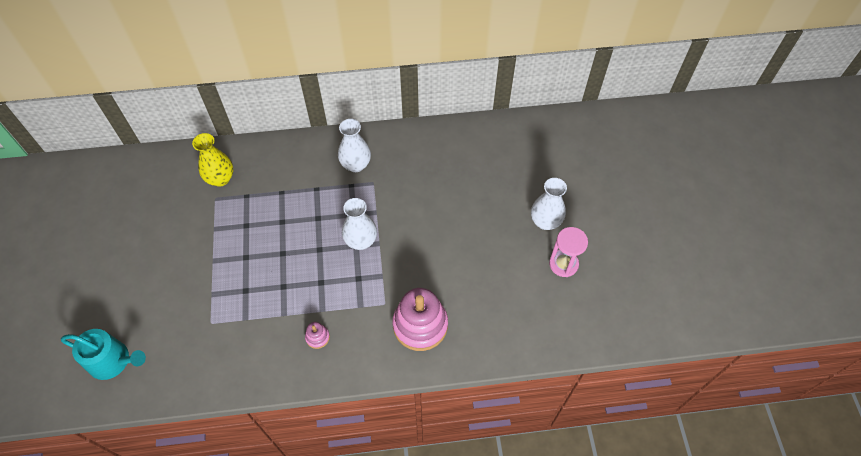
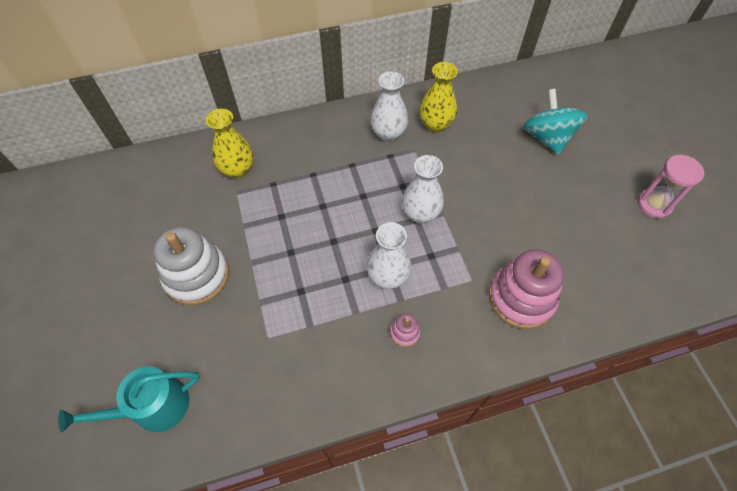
camera: 10 degrees left, 0 degrees up
turquoise watering can [61,329,146,380] -> turquoise watering can turned 150 degrees clockwise [58,366,200,433]
white vase [531,178,567,230] -> white vase moved to [367,222,412,289]
none -> white stacking toy [153,226,229,305]
none -> yellow vase [420,62,458,132]
none -> turquoise spinning top [524,89,588,155]

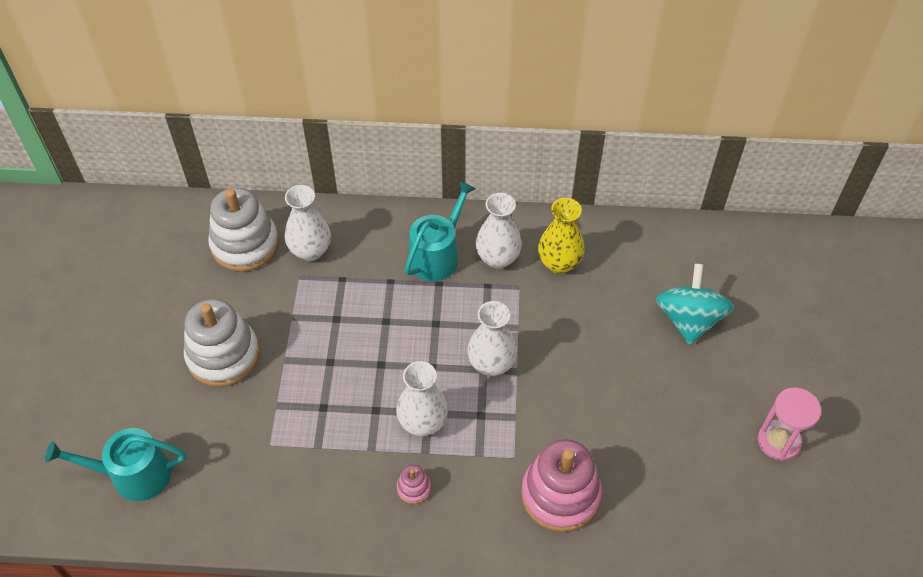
camera: 20 degrees right, 5 degrees down
yellow vase [206,109,253,178] -> white vase [285,185,331,261]
none -> white stacking toy [208,188,279,272]
none -> turquoise watering can [405,181,476,281]

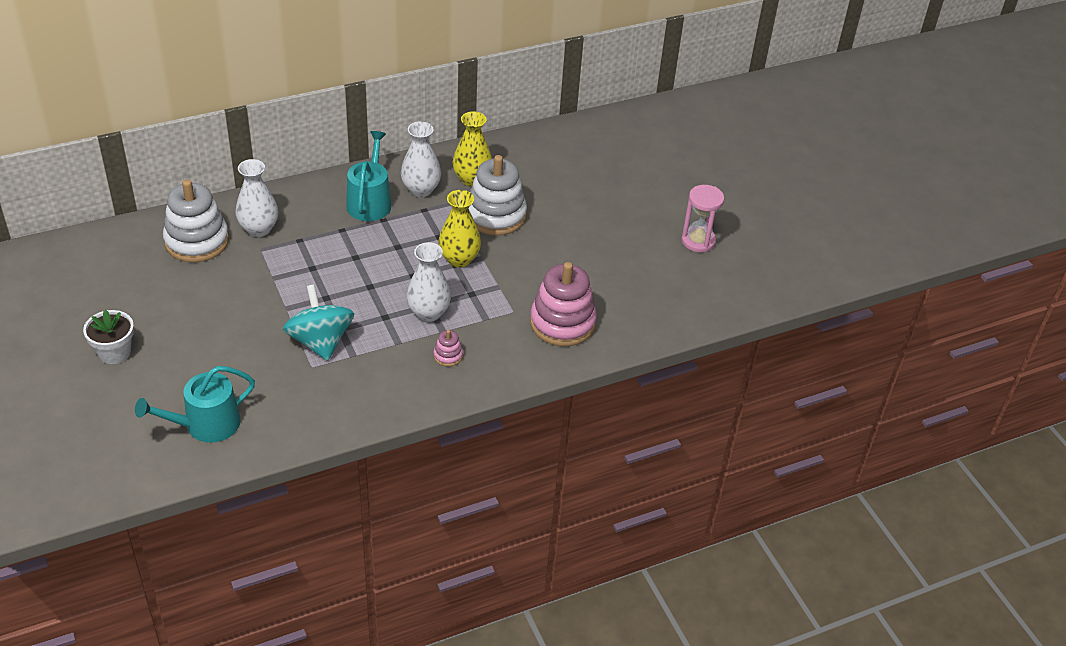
camera: 30 degrees left, 10 degrees down
white stacking toy [184,299,260,387] -> white stacking toy moved to [468,155,527,235]
white vase [467,301,517,376] -> yellow vase [438,190,481,268]
turquoise spinning top [656,263,734,345] -> turquoise spinning top moved to [283,285,354,361]
none -> white flower pot [83,310,134,364]

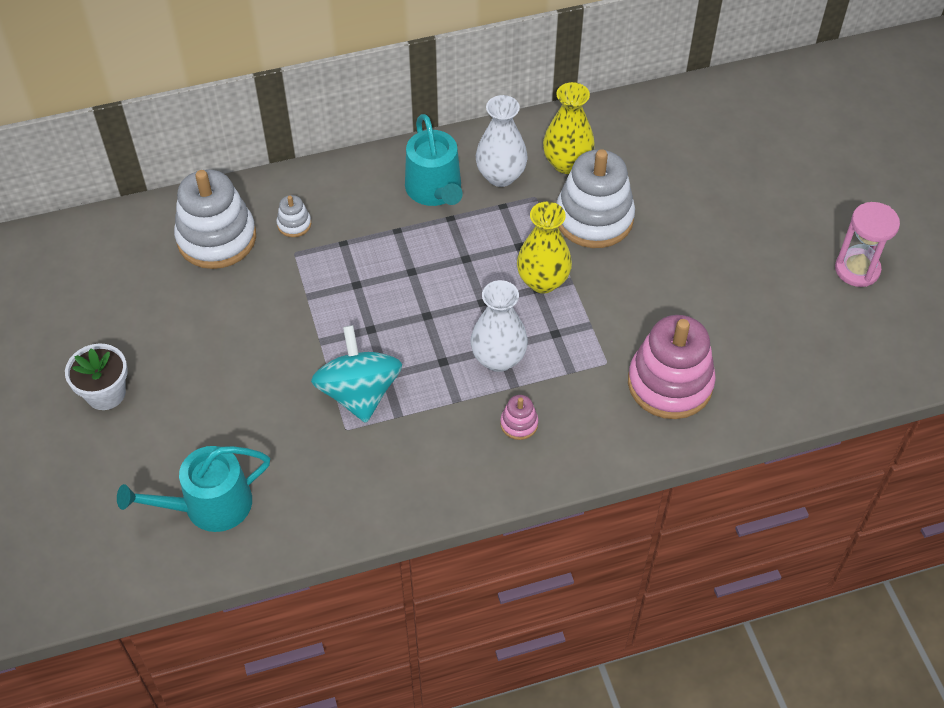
camera: 10 degrees right, 10 degrees up
white vase [235,159,278,237] -> white stacking toy [276,195,311,237]
turquoise watering can [346,131,391,221] -> turquoise watering can turned 150 degrees clockwise [405,114,463,206]

